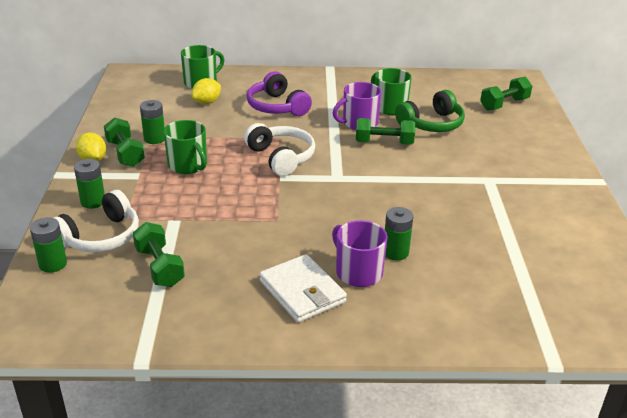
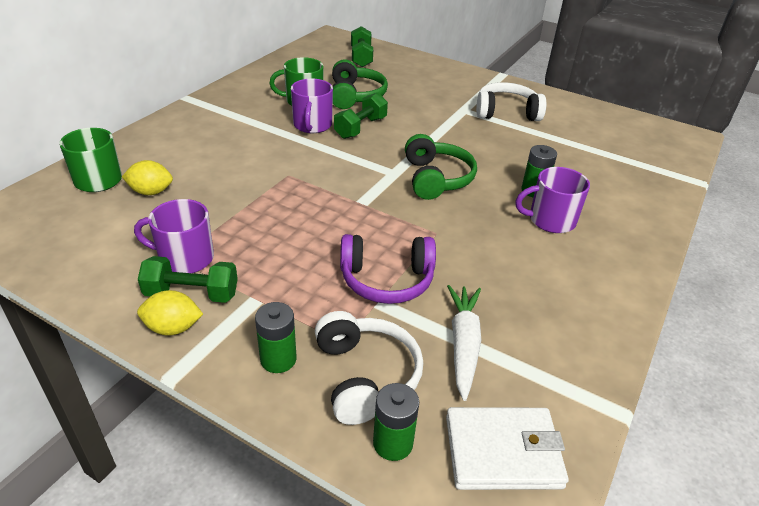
camera: 60 degrees left, 5 degrees up
green dumbbell [133,222,185,287] -> white carrot [447,285,481,401]
green battery [140,100,165,144] -> purple mug [134,199,214,273]
green mug [163,120,207,174] -> none
yellow lemon [191,78,221,104] -> yellow lemon turned 75 degrees counterclockwise [122,160,173,195]
white headphones [244,123,315,176] -> white headphones moved to [476,82,547,121]
purple headphones [247,72,312,116] -> purple headphones moved to [340,234,436,304]
white wallet [259,254,347,323] -> white wallet moved to [446,407,568,490]
none -> green headphones [405,134,477,200]

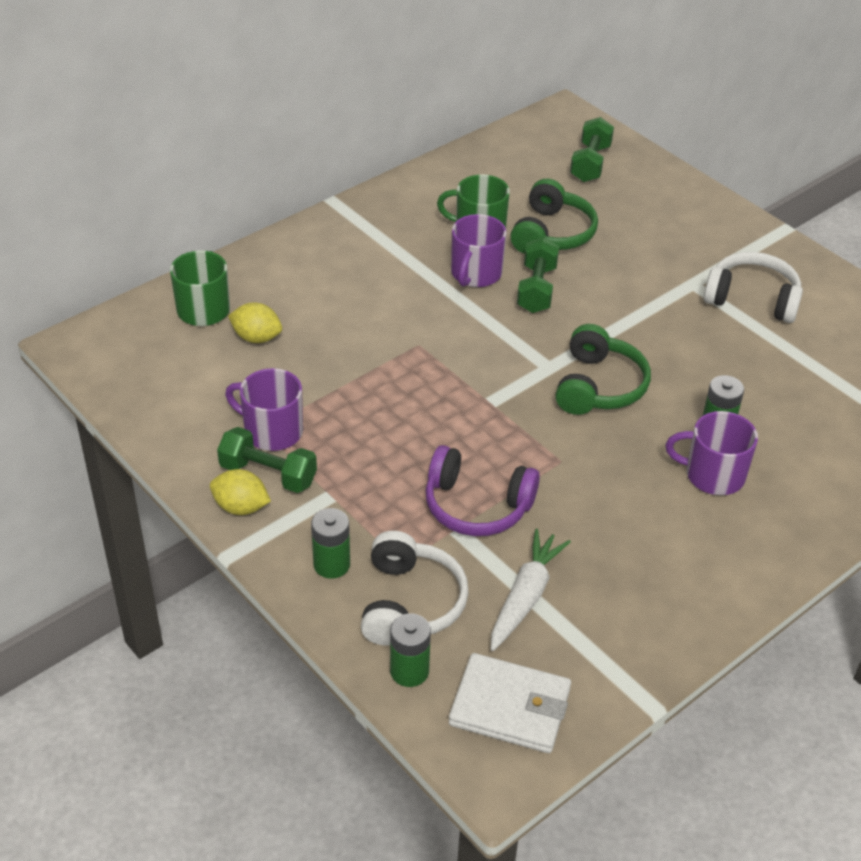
camera: 20 degrees right, 5 degrees up
green dumbbell [334,93,388,139] -> green dumbbell turned 45 degrees counterclockwise [517,237,559,313]

